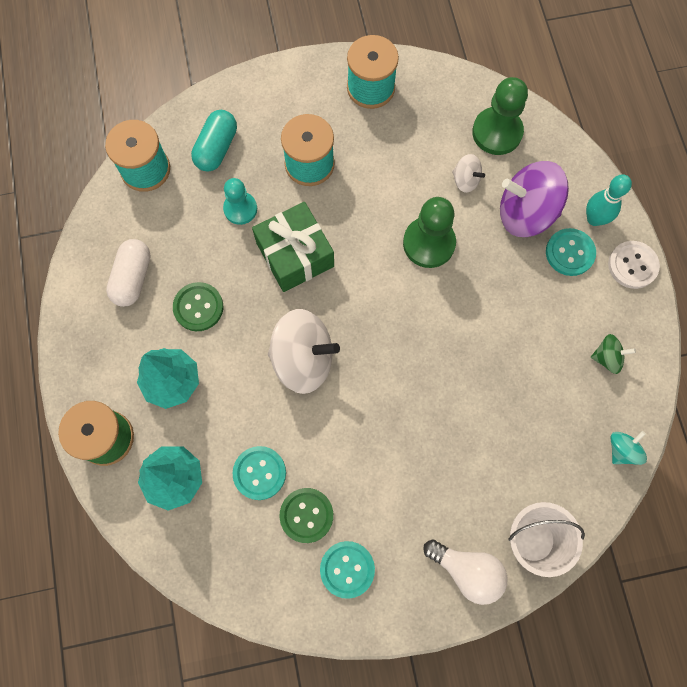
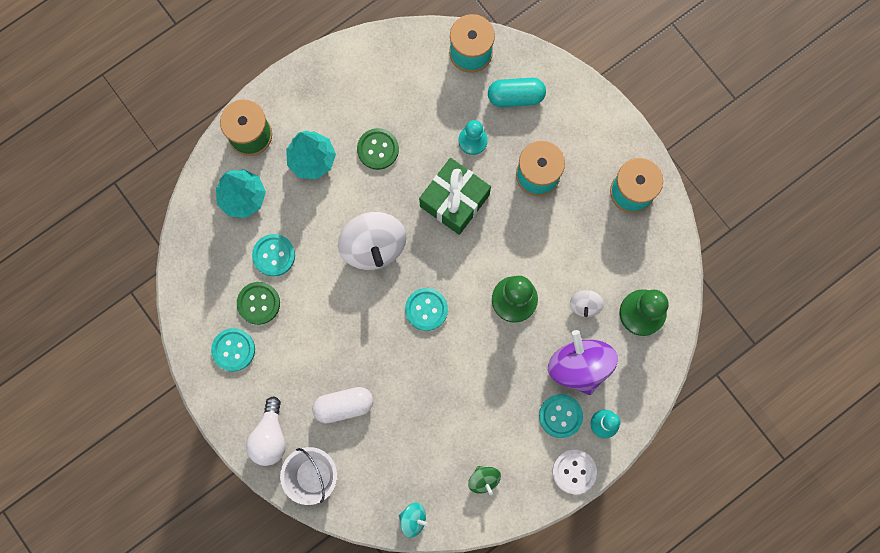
camera: 65 degrees right, 5 degrees up
white capsule [106,239,151,307] -> white capsule moved to [312,387,373,423]
none -> turquoise button [405,288,448,331]

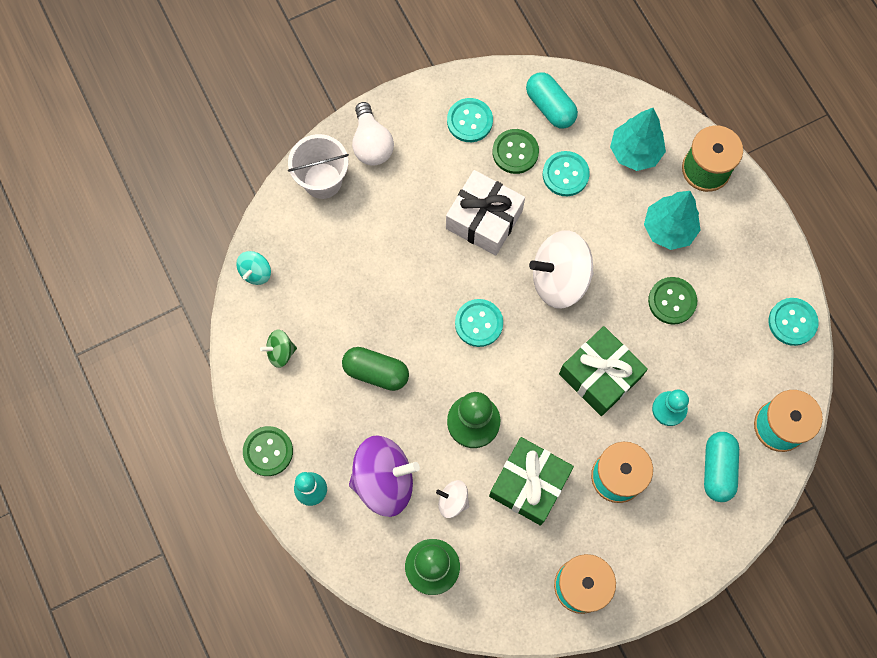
camera: 100 degrees right, 5 degrees down
white light bulb [246,396,286,466] -> white light bulb turned 120 degrees counterclockwise [352,102,394,165]
white capsule [312,387,373,423] -> none
turquoise button [539,394,583,438] -> turquoise button moved to [769,298,818,346]
white button [553,450,597,494] -> green button [243,426,293,476]
none -> green capsule [342,347,409,391]
none -> white gift [446,170,525,256]
none -> green gift [489,437,574,526]
none -> turquoise capsule [526,72,578,129]

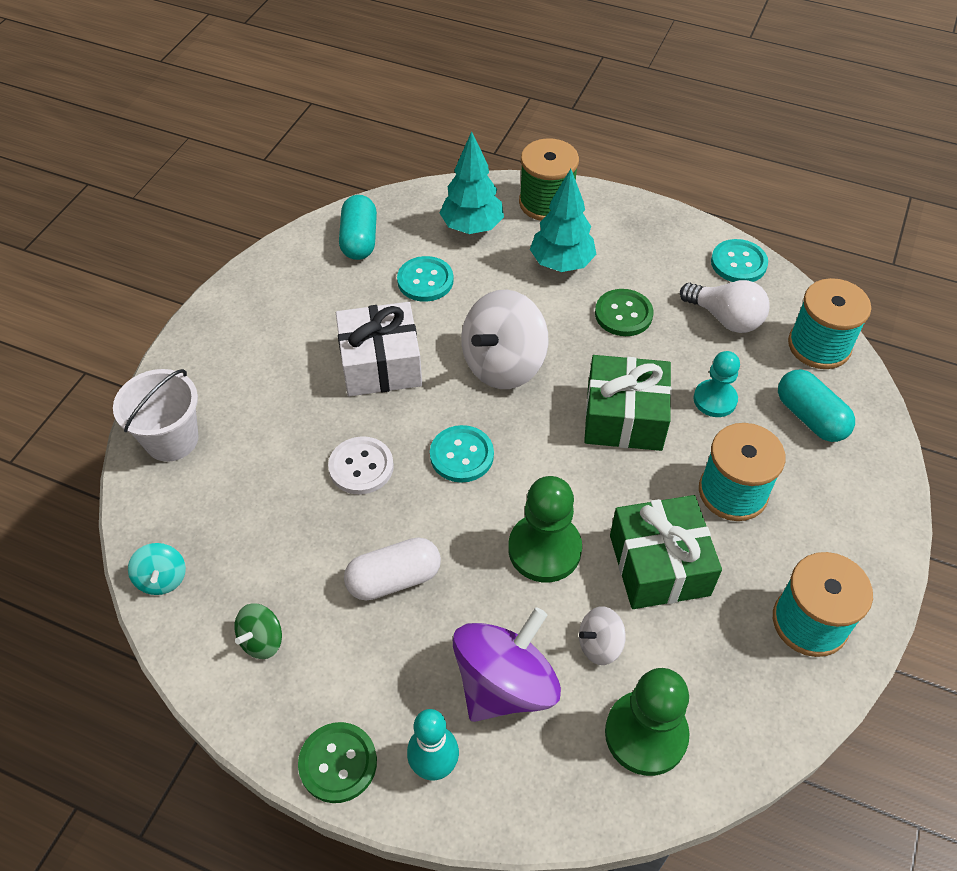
camera: 40 degrees left, 20 degrees down
green capsule [342,347,409,391] -> white capsule [344,537,441,601]
white light bulb [352,102,394,165] -> white light bulb moved to [680,280,770,333]
turquoise button [447,98,493,142] -> none
green button [492,129,539,174] -> none
turquoise capsule [526,72,578,129] -> turquoise capsule turned 75 degrees clockwise [339,195,377,260]
none -> white button [328,437,394,494]

